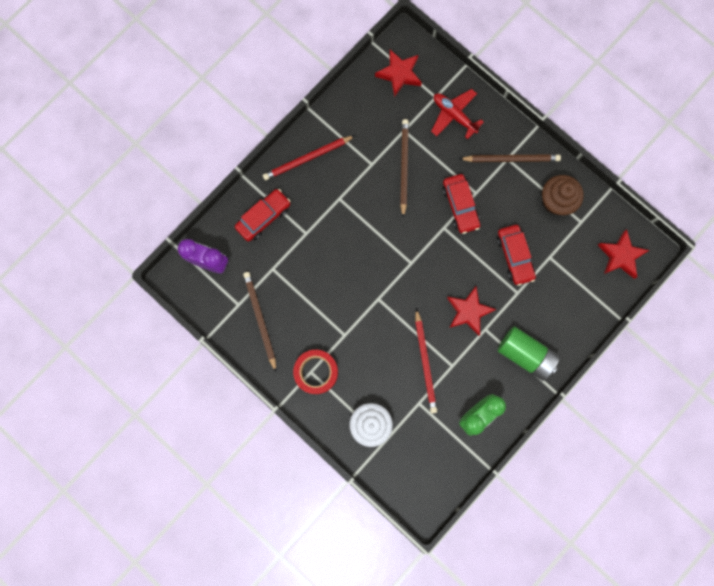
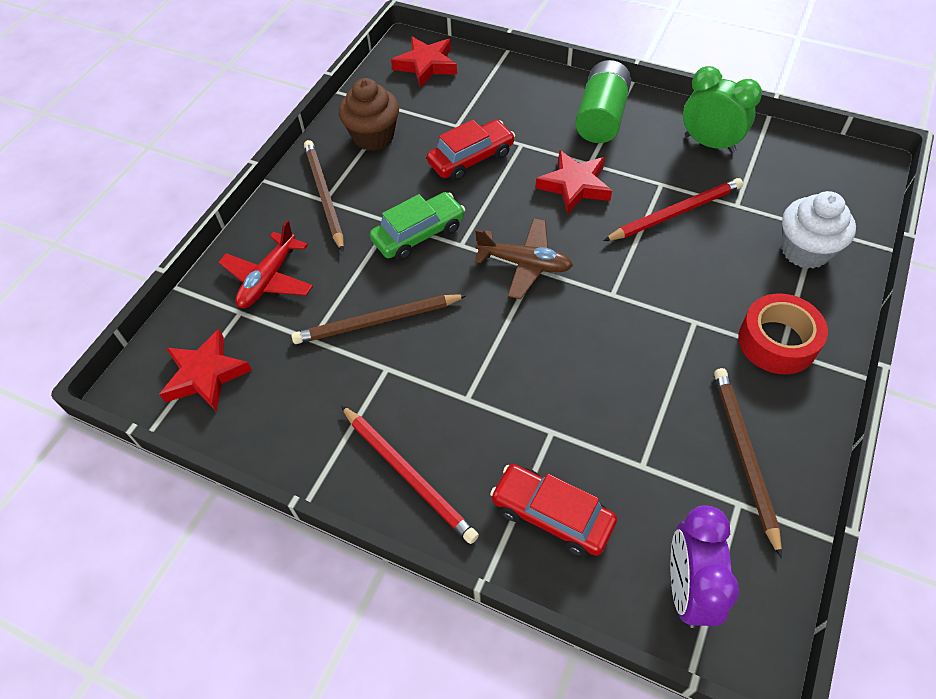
camera: 105 degrees left, 25 degrees down
brown pencil [243,272,276,372] -> brown pencil turned 120 degrees clockwise [714,368,782,558]
red car [442,174,480,234] -> green car [370,192,465,260]
none -> brown plane [474,218,573,299]

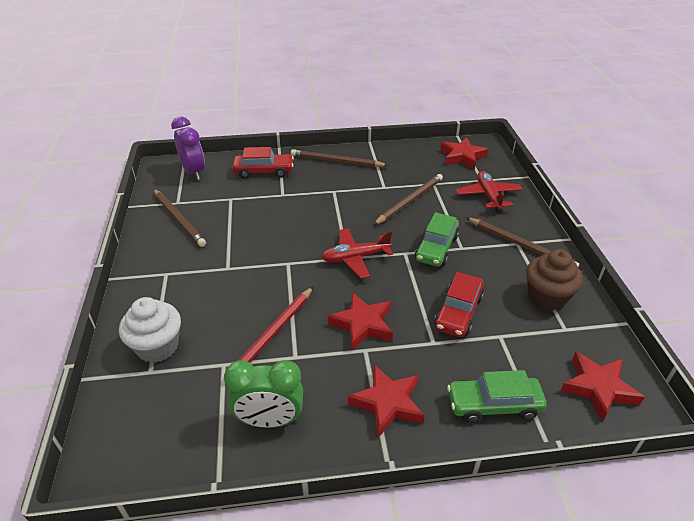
camera: 145 degrees right, 15 degrees down
red pencil [341,405,479,544] -> brown pencil [291,149,389,167]
brown plane [474,218,573,299] -> red plane [322,228,393,279]
green battery [575,60,631,143] -> red star [348,365,425,438]
red tape [738,293,828,375] -> none
none -> green car [447,370,547,423]

